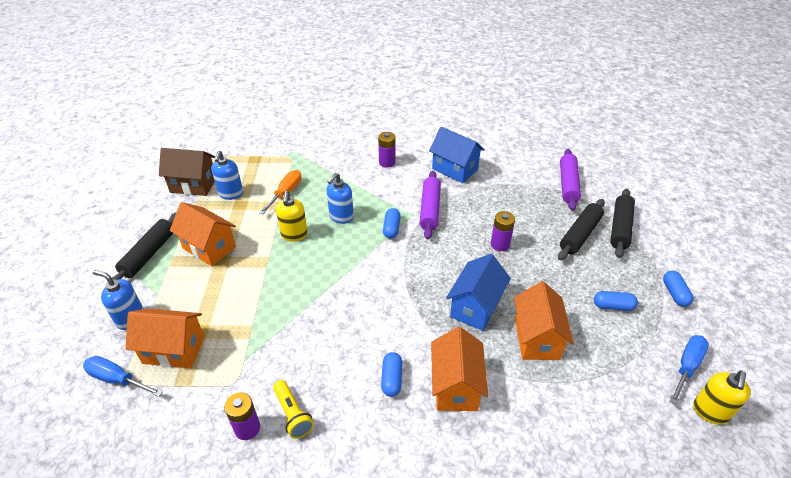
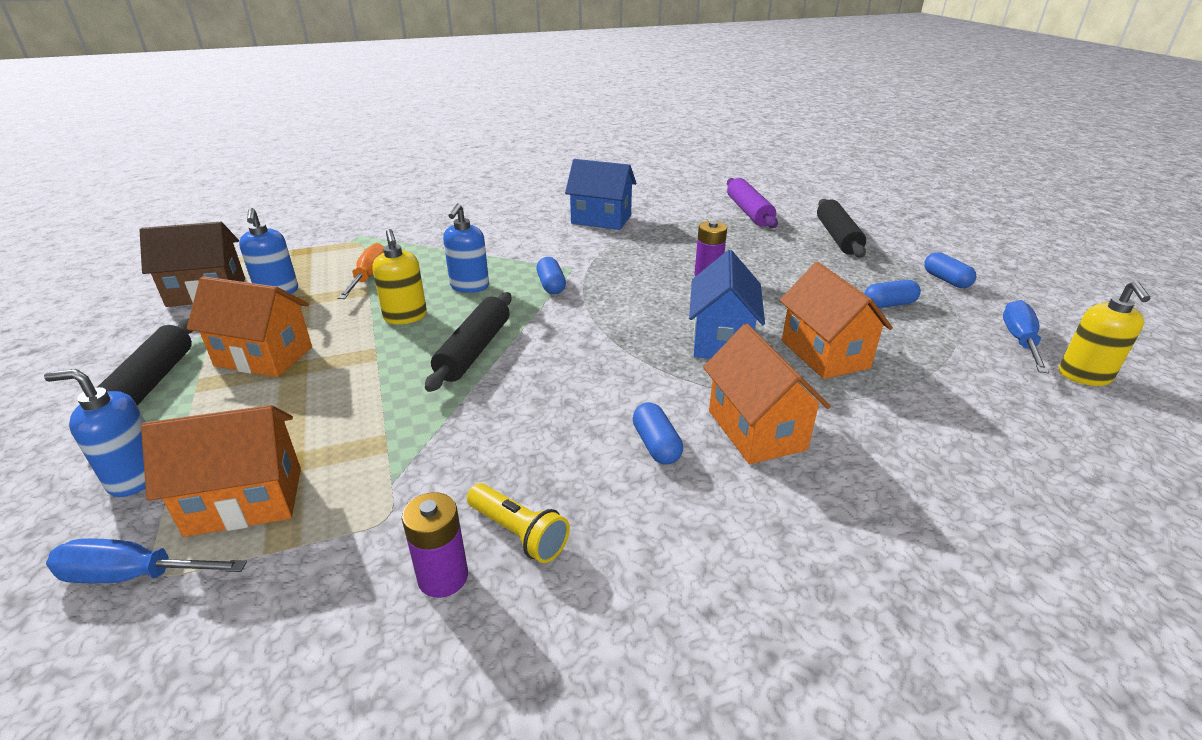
camera: 20 degrees left, 10 degrees down
purple battery [378,132,395,167] -> none
purple rolling pin [420,171,441,239] -> none
black rolling pin [558,199,605,261] -> black rolling pin moved to [425,292,512,392]

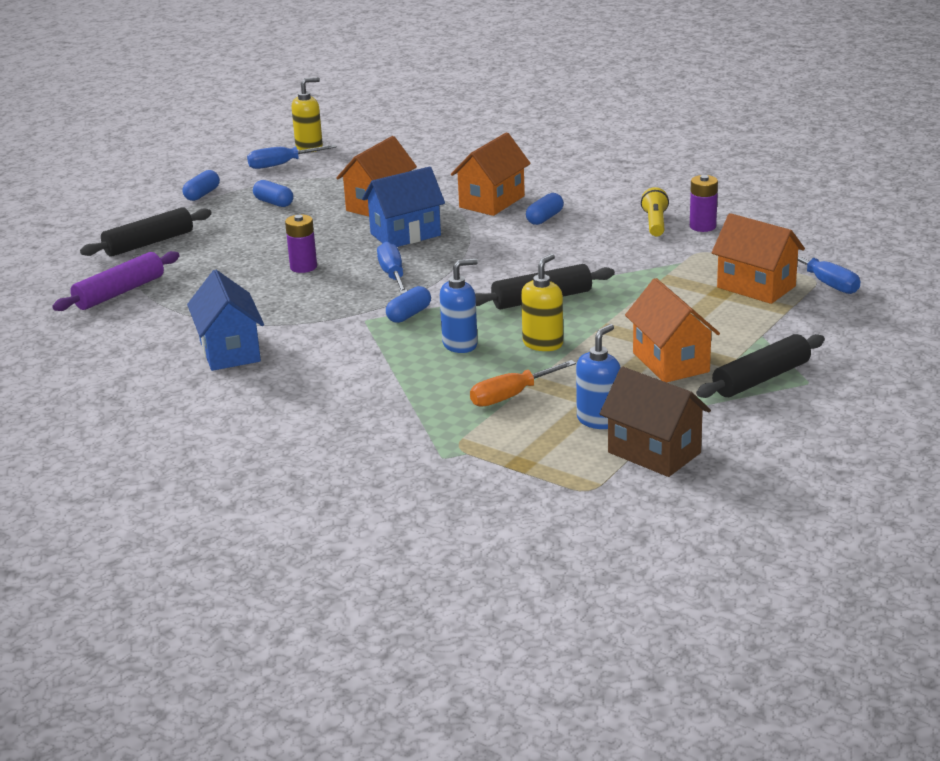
camera: 125 degrees left, 5 degrees down
blue soap dispenser [44,369,146,497] -> none
none -> blue screwdriver [377,242,407,294]

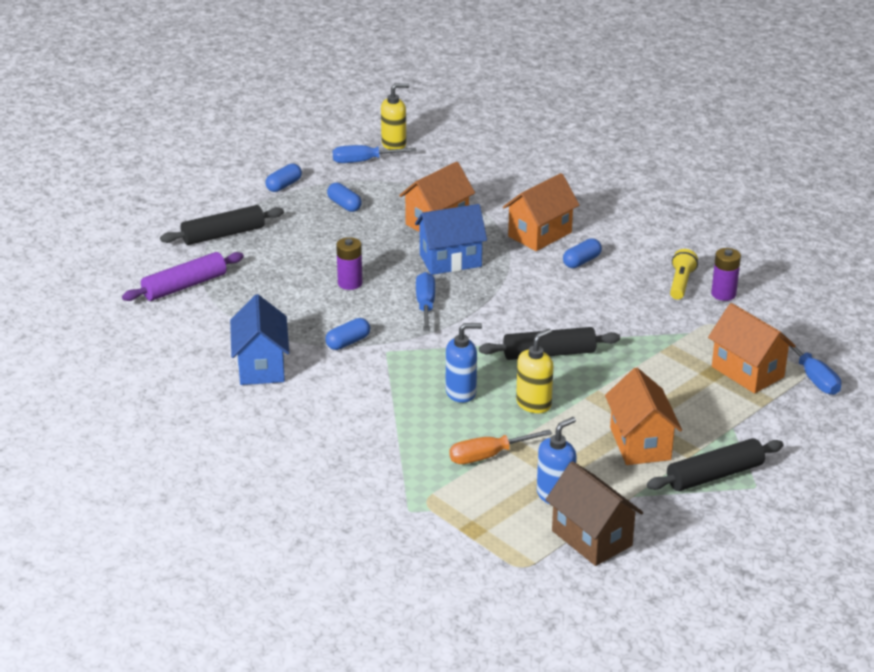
camera: 10 degrees right, 5 degrees up
blue capsule [386,286,431,323] -> blue capsule moved to [325,318,370,350]

